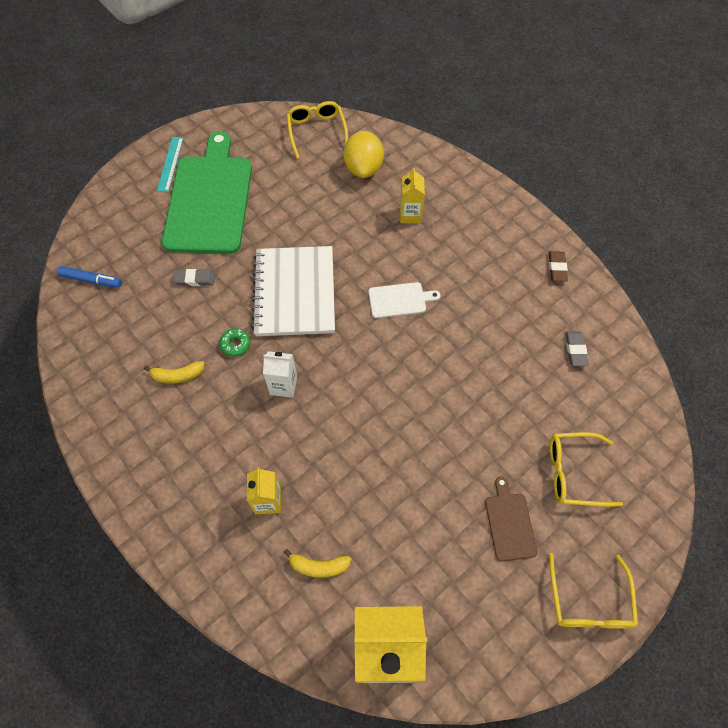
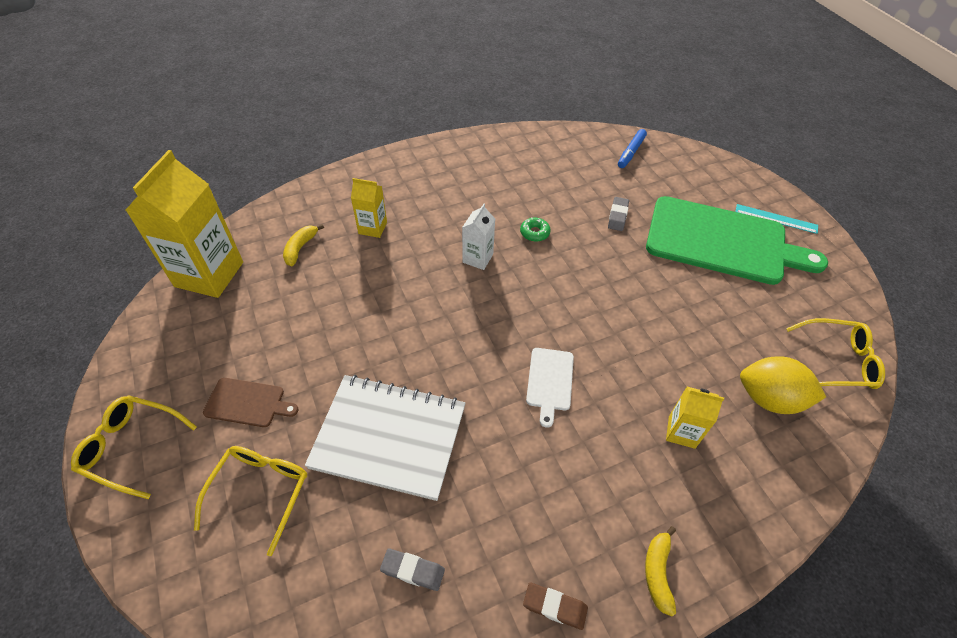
camera: 105 degrees right, 10 degrees down
yellow banana [144,361,205,384] -> yellow banana moved to [645,526,676,616]
white notebook [251,246,335,336] -> white notebook moved to [305,375,465,501]

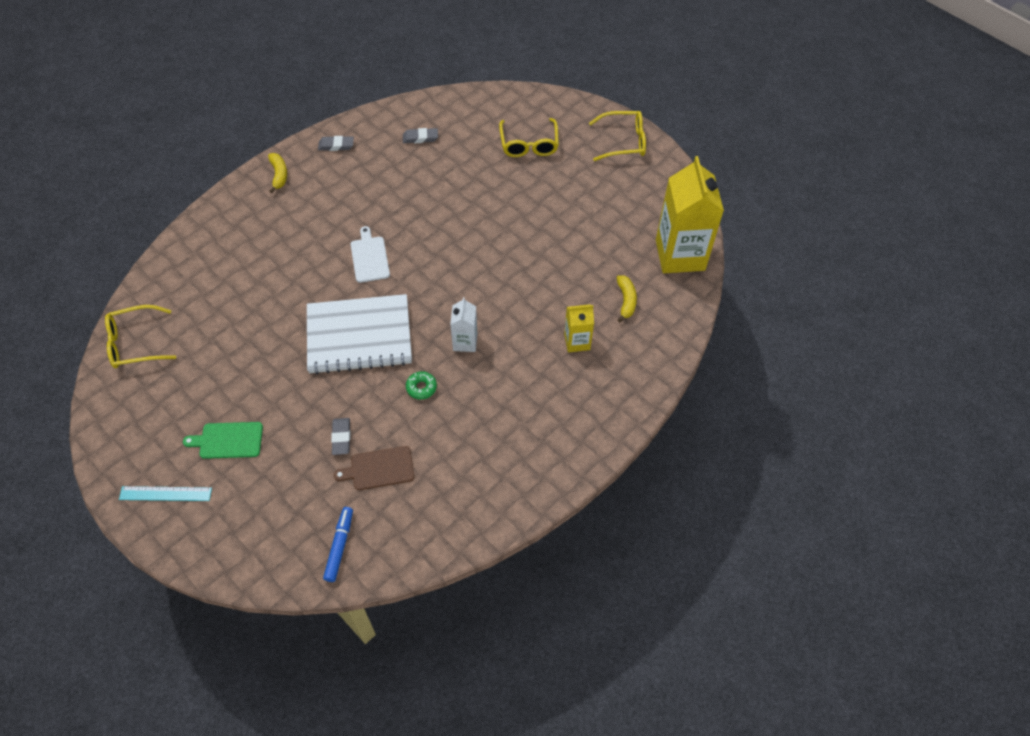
camera: 160 degrees right, 5 degrees up
brown cutting board [203,378,299,427] -> brown cutting board moved to [334,446,414,490]
white notebook [305,375,465,501] -> white notebook moved to [307,294,412,374]
brown eraser [523,582,588,630] -> grey eraser [318,136,354,151]
green cutting board [646,196,828,285] -> green cutting board [183,422,263,459], size x0.43
yellow carton [666,387,724,449] -> none
yellow lemon [740,356,826,414] -> none

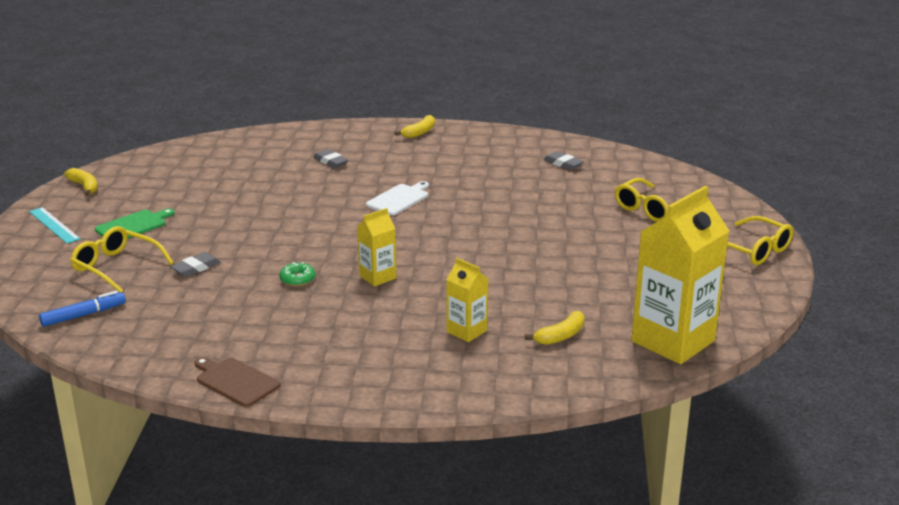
camera: 50 degrees right, 30 degrees down
yellow glasses [105,305,176,368] -> yellow glasses moved to [70,226,174,293]
green cutting board [183,422,263,459] -> green cutting board turned 90 degrees clockwise [95,208,174,238]
white notebook [307,294,412,374] -> none
grey eraser [318,136,354,151] -> grey eraser moved to [313,149,348,168]
brown cutting board [334,446,414,490] -> brown cutting board moved to [194,357,281,407]
white carton [450,297,477,352] -> yellow carton [357,208,397,287]
none -> yellow banana [64,168,98,196]

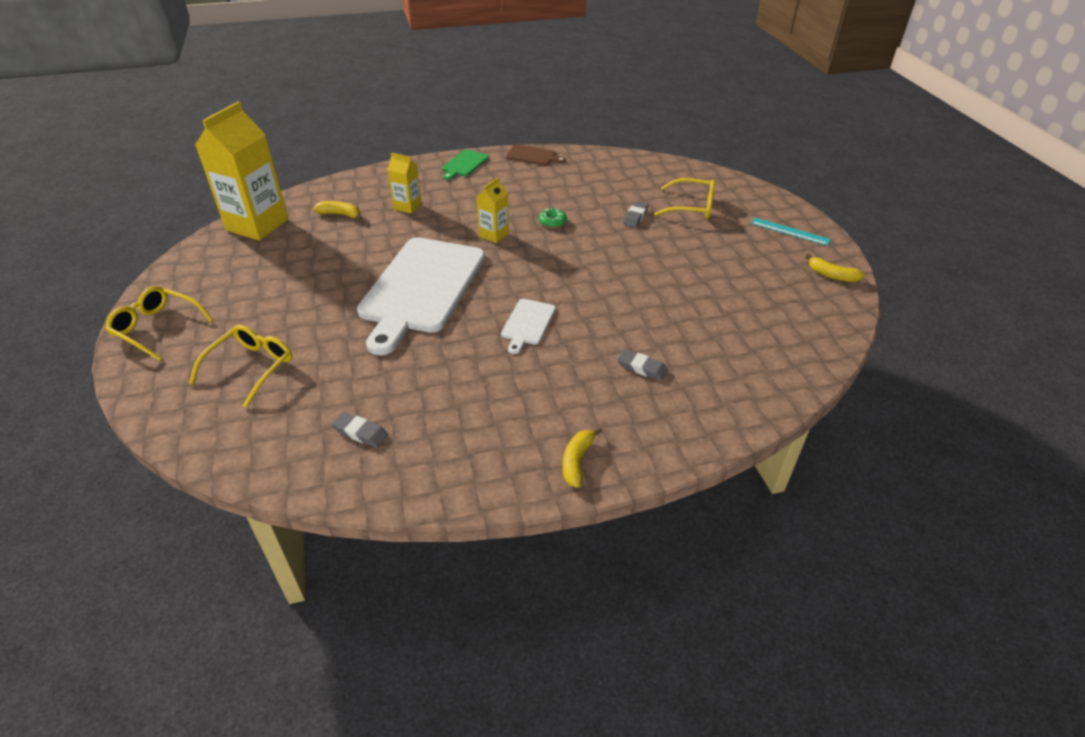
camera: 160 degrees right, 15 degrees up
blue marker [39,291,126,327] -> none
green cutting board [95,208,174,238] -> green cutting board moved to [442,149,489,180]
yellow banana [525,311,585,345] -> yellow banana turned 75 degrees clockwise [313,201,362,220]
none -> white cutting board [357,237,485,356]

